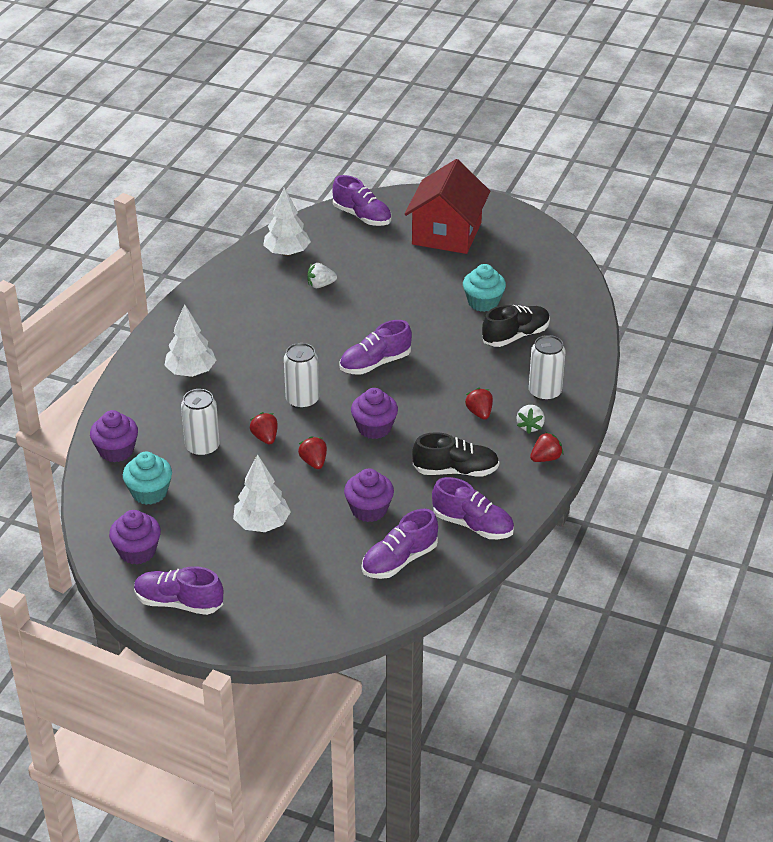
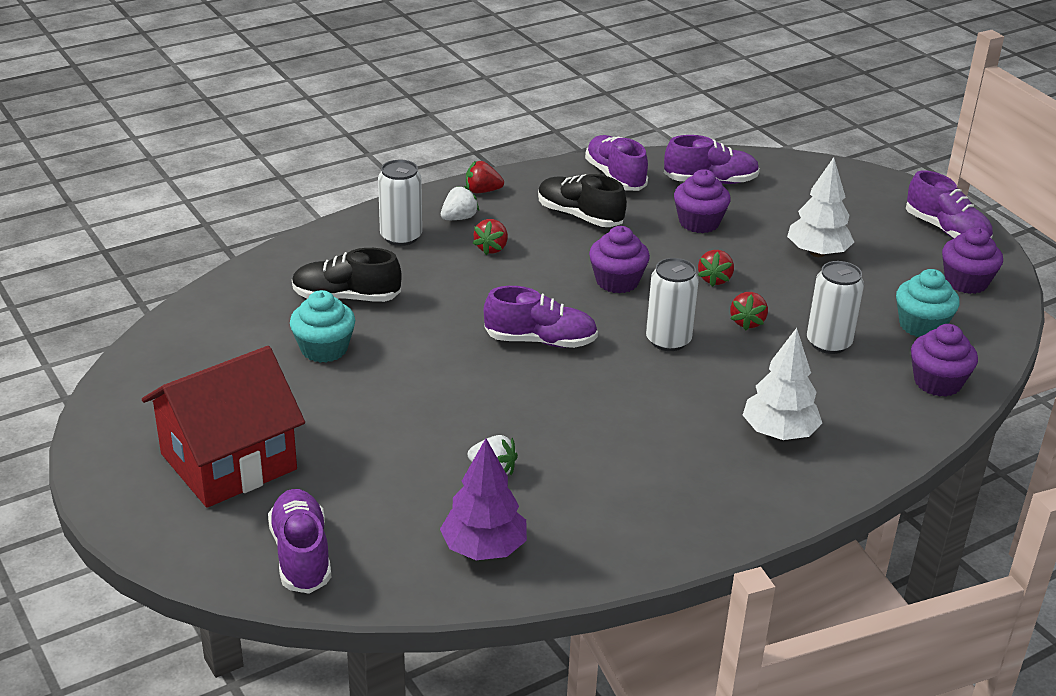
camera: 145 degrees left, 5 degrees down
white tree [263,188,311,256] -> purple tree [440,439,527,560]

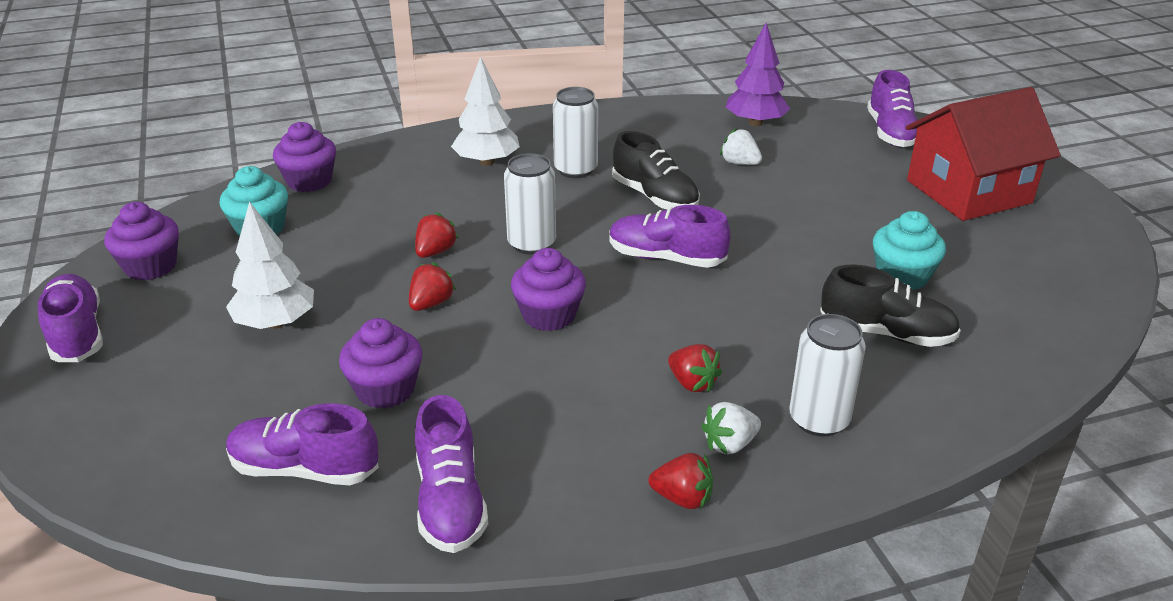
camera: 165 degrees left, 0 degrees up
red strawberry [473,219,508,255] -> red strawberry turned 105 degrees clockwise [668,344,722,392]
black shoe [538,174,627,227] -> black shoe moved to [612,131,700,209]
white can [807,261,864,354] -> white can moved to [553,87,598,178]

